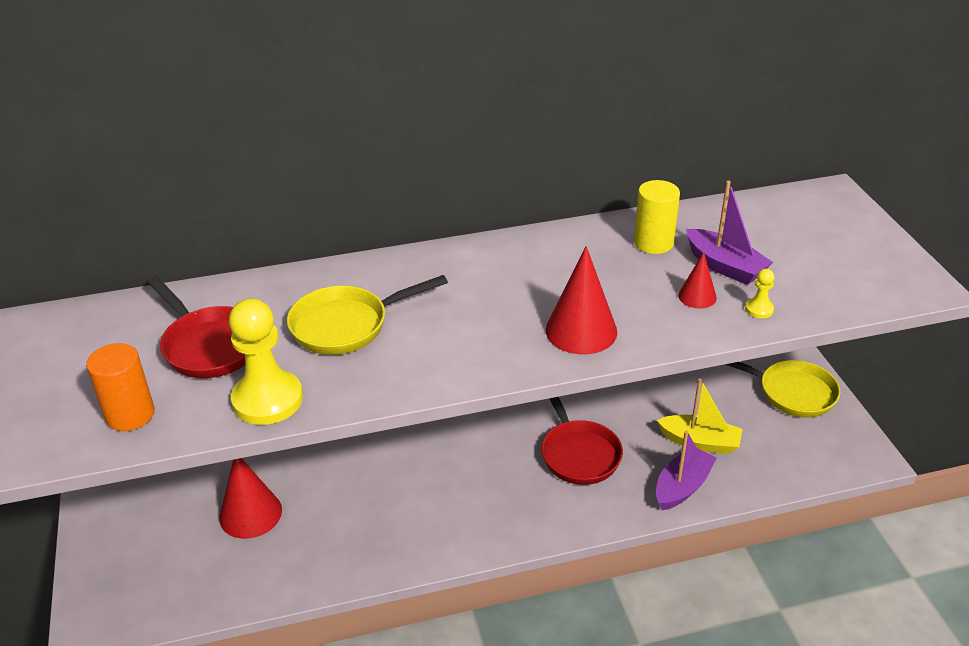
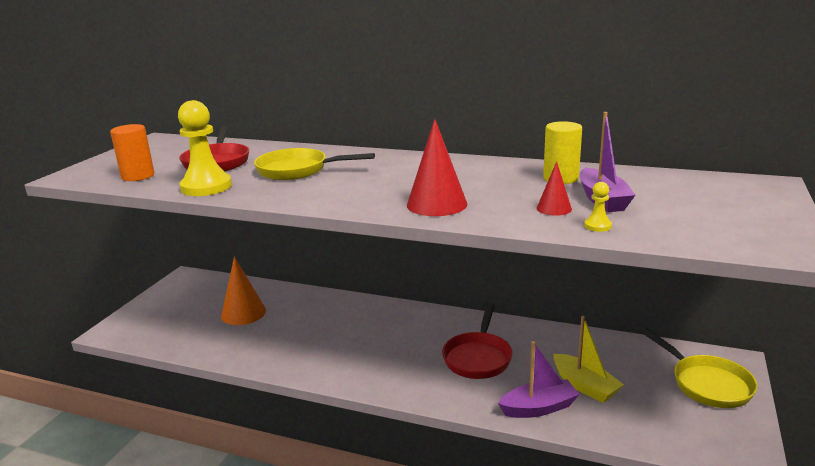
camera: 35 degrees right, 15 degrees down
red cone [219,458,282,539] -> orange cone [221,257,266,325]

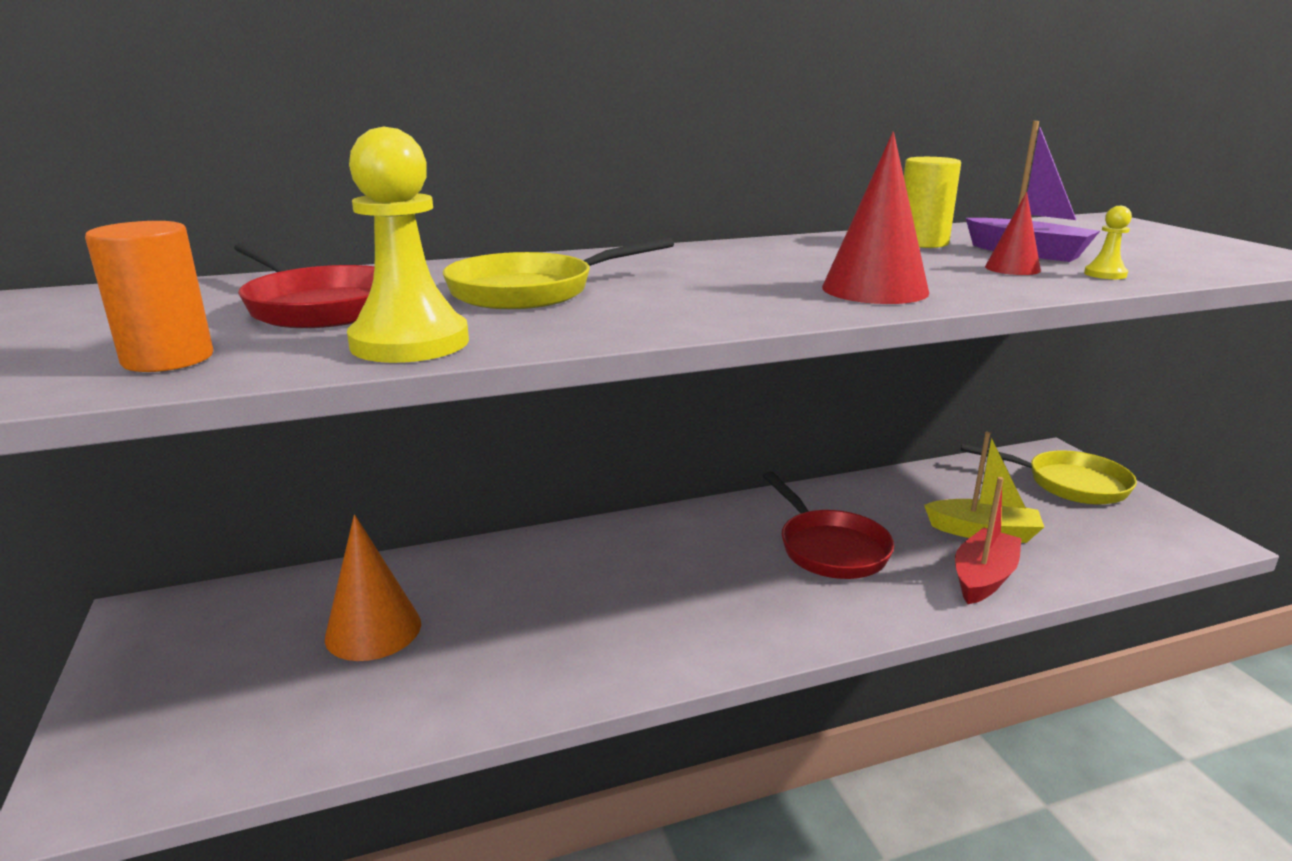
camera: 40 degrees left, 0 degrees up
purple boat [498,341,580,418] -> red boat [955,477,1021,604]

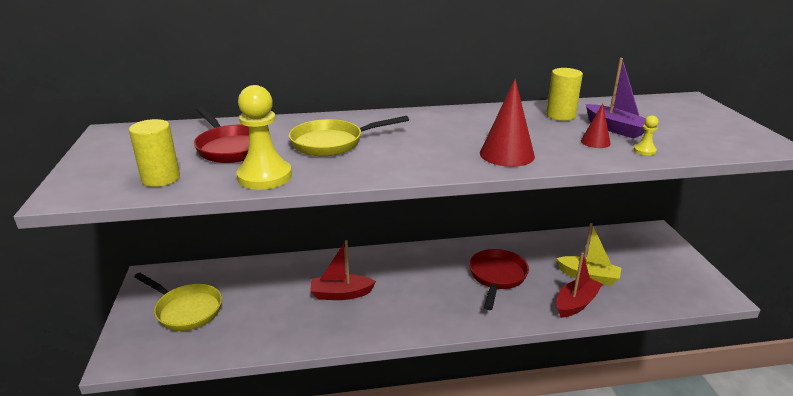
camera: 10 degrees right, 5 degrees up
orange cylinder [85,221,213,372] -> yellow cylinder [129,119,180,187]
orange cone [325,515,421,661] -> none
red pan [763,472,894,579] -> red pan turned 150 degrees counterclockwise [469,249,529,310]
yellow pan [961,444,1137,505] -> yellow pan moved to [134,273,222,331]
none -> red boat [310,240,376,300]

